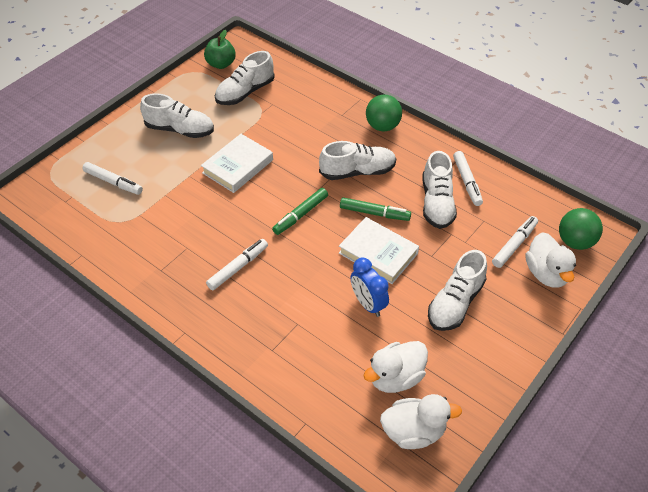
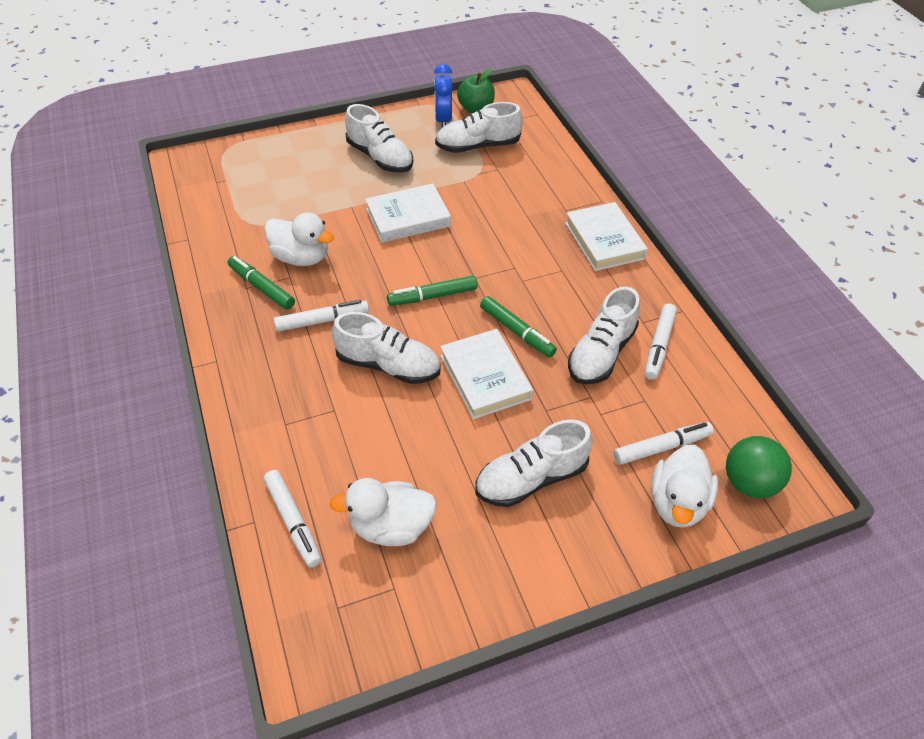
camera: 30 degrees right, 0 degrees up
white marker [82,162,143,195] -> white marker moved to [264,470,322,568]
white shoe [319,141,396,180] -> white shoe moved to [332,312,440,384]
blue clock [351,258,389,317] -> blue clock moved to [434,64,453,127]
green ball [366,94,402,131] -> white book [565,202,648,271]
white duck [380,394,462,449] -> white duck moved to [264,212,334,266]
none -> green marker [228,256,295,310]

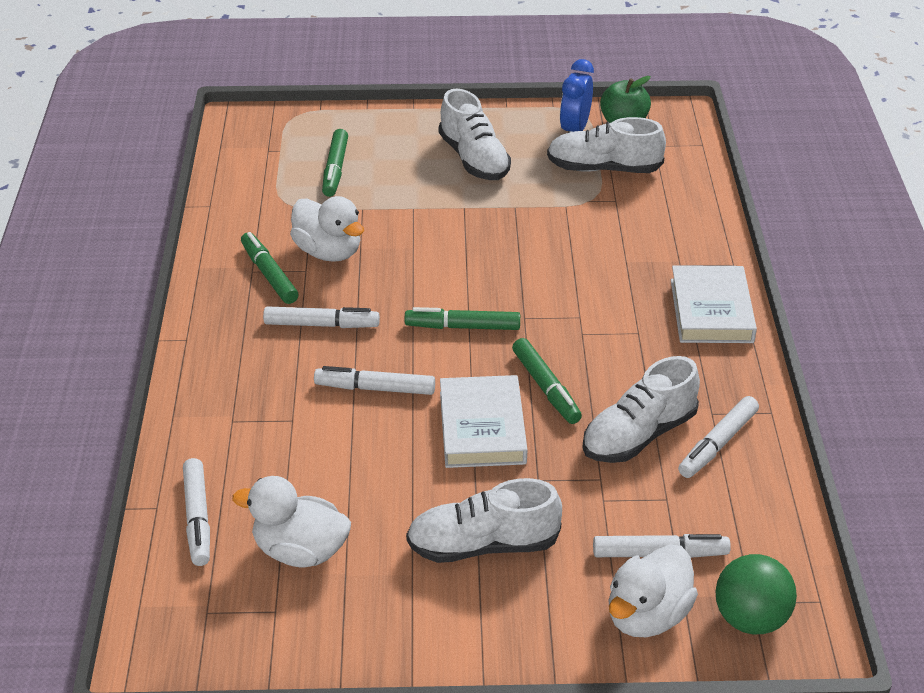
camera: 20 degrees right, 10 degrees down
white shoe [332,312,440,384] -> white marker [314,366,435,395]
white book [365,184,451,243] -> none
none -> green marker [322,129,348,197]

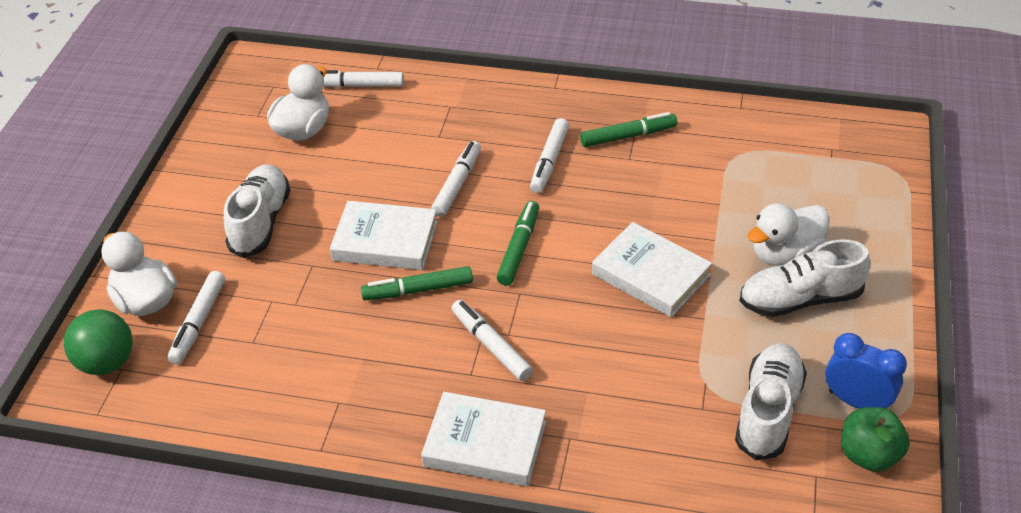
camera: 105 degrees right, 5 degrees up
white duck [290,196,364,262] -> white duck moved to [748,203,830,266]
green marker [322,129,348,197] -> none
white shoe [582,356,700,463] -> none
white marker [678,396,759,478] -> white marker moved to [451,300,533,381]
none -> white book [592,222,712,317]

